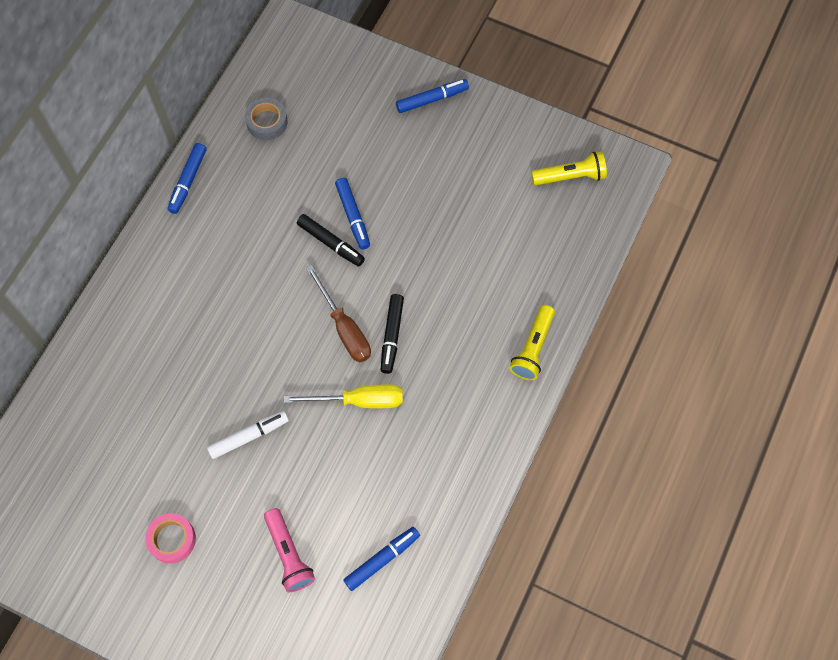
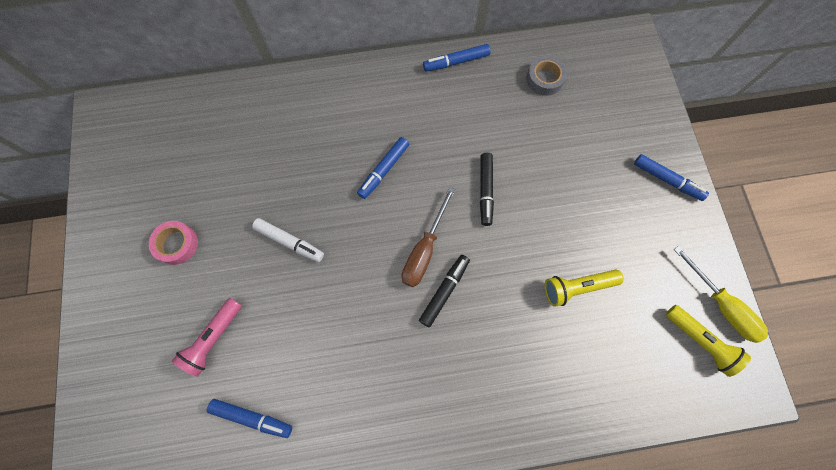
camera: 55 degrees right, 5 degrees up
yellow screwdriver [284,384,403,408] -> yellow screwdriver moved to [674,246,768,343]
blue marker [335,178,370,249] -> blue marker moved to [357,137,409,199]
black marker [381,294,404,374] -> black marker turned 150 degrees clockwise [419,255,470,328]
yellow flashlight [510,305,555,380] -> yellow flashlight moved to [545,270,624,307]

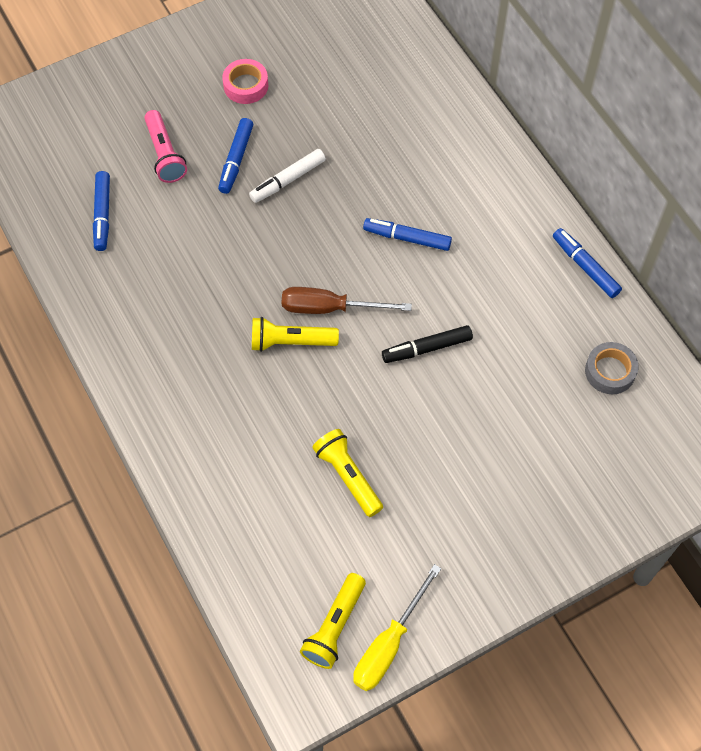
camera: 70 degrees right, 10 degrees down
pink flashlight [172,298,242,377] -> pink flashlight turned 120 degrees counterclockwise [144,110,187,183]
white marker [252,218,324,262] -> white marker turned 45 degrees clockwise [249,149,326,203]
black marker [419,255,470,328] -> yellow flashlight [252,317,339,352]
blue marker [634,154,709,201] -> blue marker moved to [218,118,254,194]

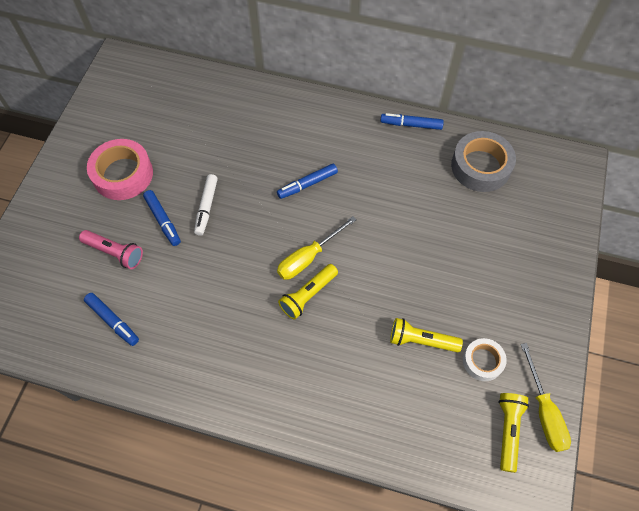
camera: 45 degrees left, 0 degrees up
pink tape [222,59,268,104] -> pink tape [87,139,153,200], size x1.72
brown screwdriver [282,287,412,314] -> yellow screwdriver [277,216,357,280]
yellow flashlight [300,573,366,669] -> yellow flashlight turned 150 degrees counterclockwise [498,393,529,473]
black marker [382,325,473,363] -> none
grey tape [585,342,639,394] -> grey tape [451,131,516,192], size x1.72
none -> white tape [463,338,507,381]

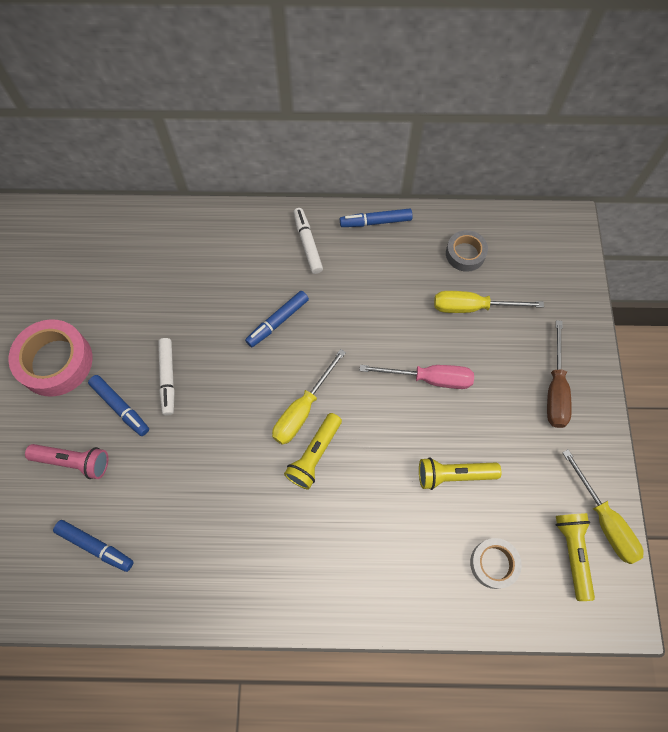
camera: 15 degrees left, 5 degrees up
grey tape [451,131,516,192] -> grey tape [446,230,488,272], size x0.58
white tape [463,338,507,381] -> white tape moved to [470,538,522,589]
none -> white marker [293,208,323,274]
none -> pink screwdriver [360,365,474,389]
none -> yellow screwdriver [434,291,544,313]
none -> brown screwdriver [547,320,572,428]

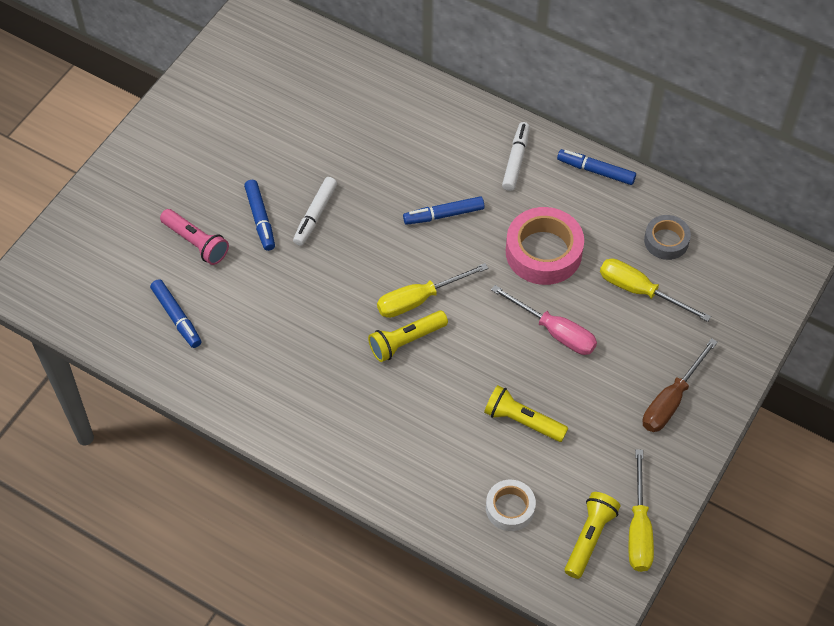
camera: 30 degrees right, 10 degrees down
pink tape [8,319,93,397] -> pink tape moved to [506,207,584,285]

